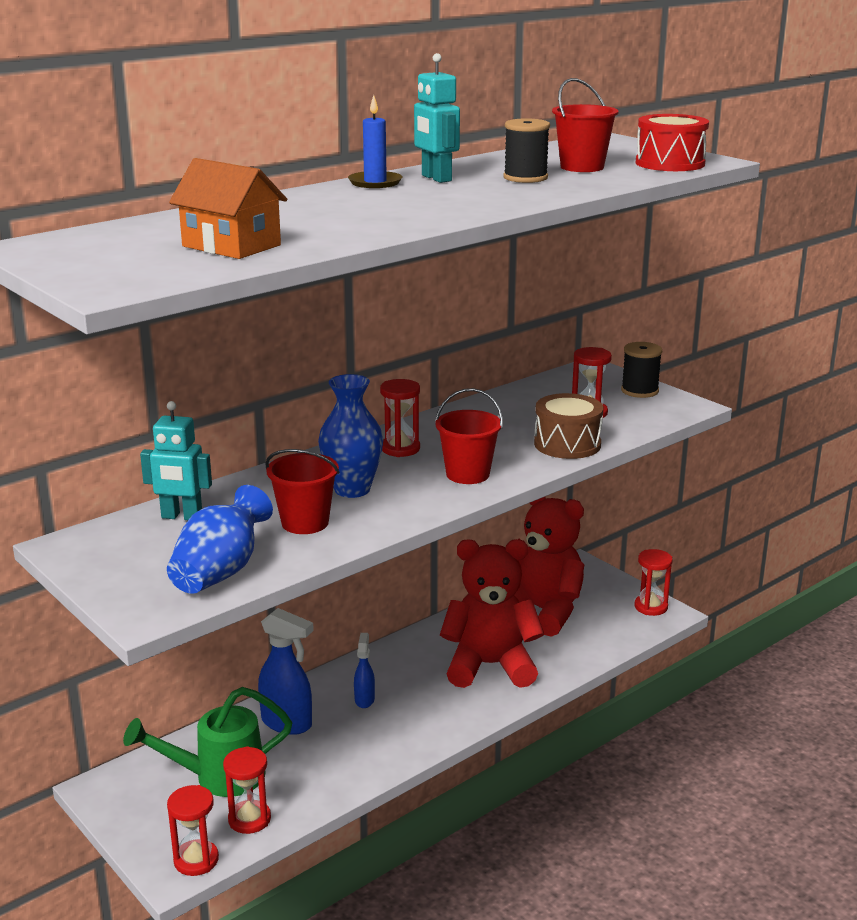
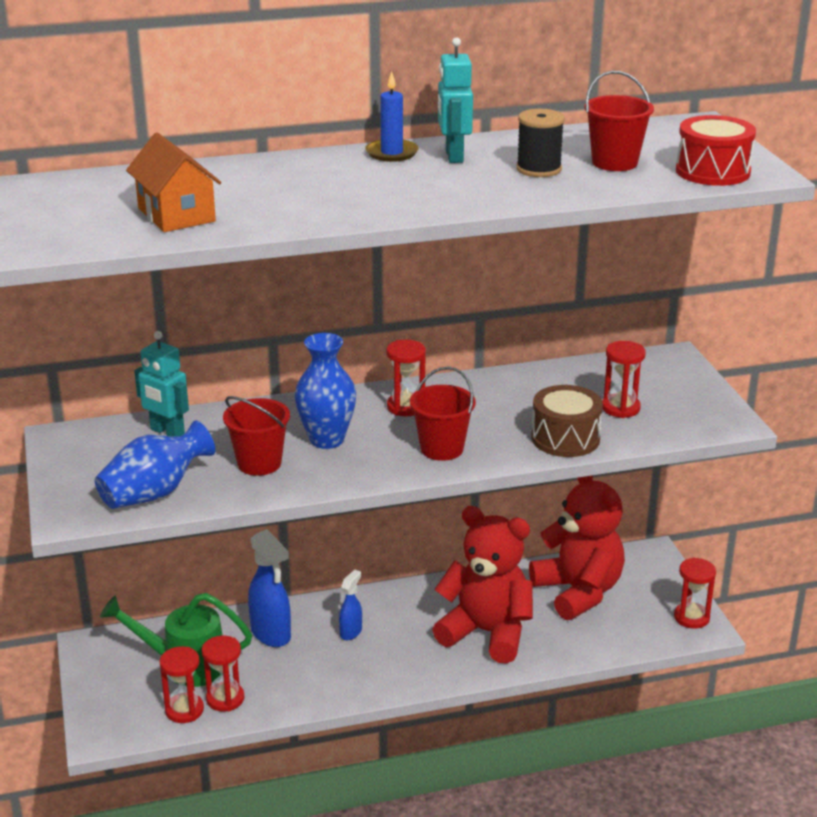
camera: 25 degrees right, 5 degrees up
red hourglass [167,785,219,876] -> red hourglass moved to [202,636,244,712]
black spool [621,342,662,398] -> none

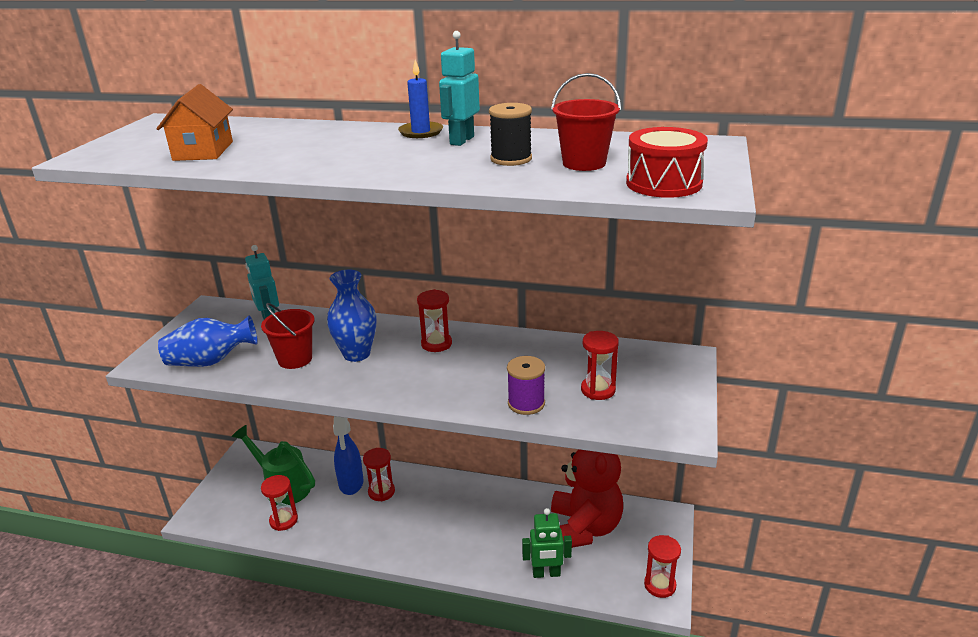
camera: 30 degrees right, 0 degrees up
red hourglass [160,646,204,723] -> red hourglass moved to [363,448,395,502]
blue spray bottle [339,570,362,640] -> none
red bucket [410,367,476,461] -> none
red teddy bear [432,506,533,664] -> none
brown drum [531,385,603,457] -> purple spool [507,356,545,415]
none -> green robot [522,508,572,578]

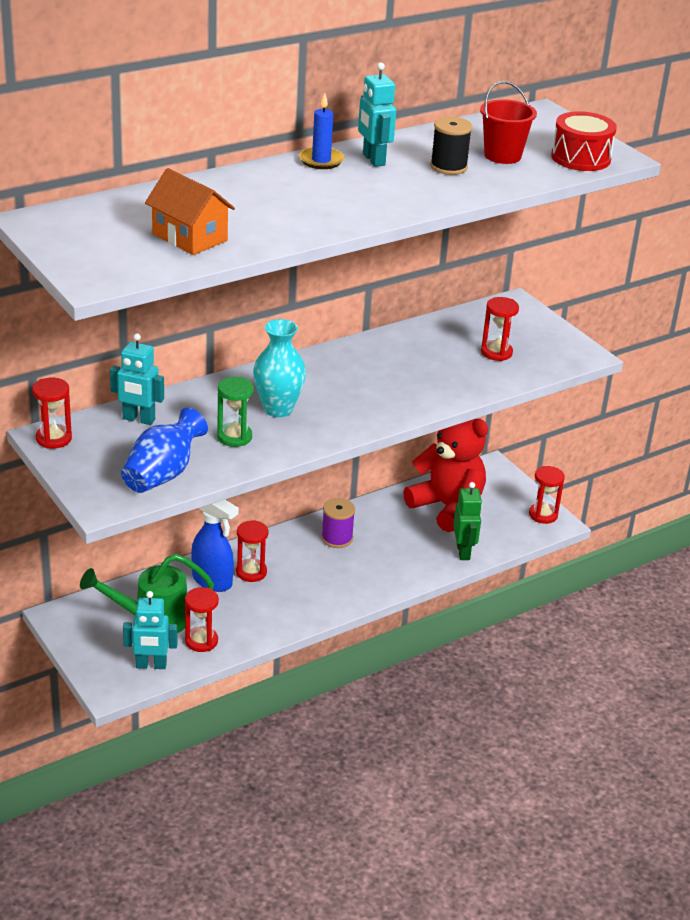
camera: 50 degrees left, 5 degrees up
red bucket [261,303,315,369] -> green hourglass [217,377,254,447]
blue vase [327,270,376,362] -> turquoise vase [253,319,306,417]
red hourglass [417,289,452,352] -> red hourglass moved to [32,378,72,449]
purple spool [507,356,545,415] -> purple spool moved to [321,498,355,548]
green robot [522,508,572,578] -> green robot turned 45 degrees counterclockwise [453,482,482,560]
none -> turquoise robot [123,591,177,669]

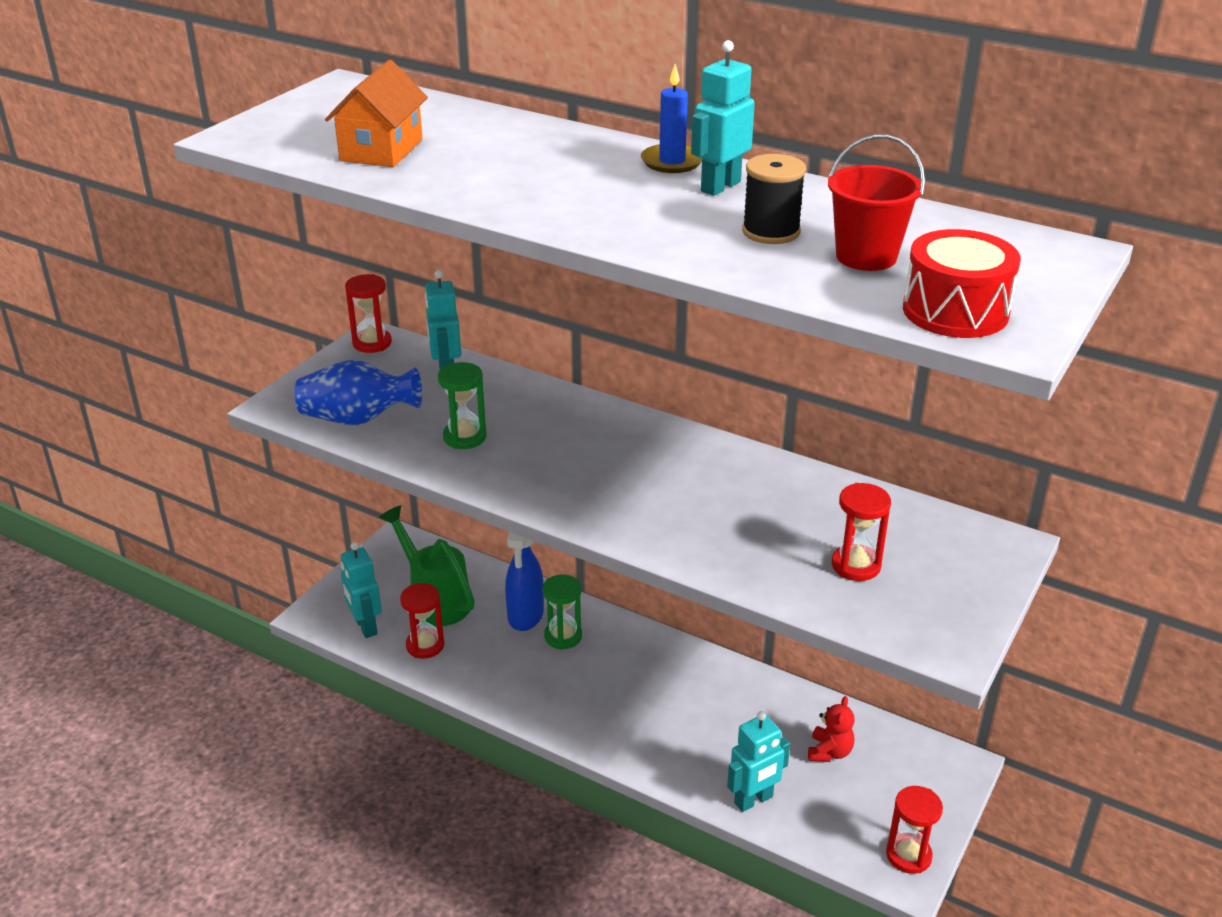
camera: 65 degrees right, 0 degrees up
red hourglass [236,520,268,582] -> green hourglass [543,575,582,650]
turquoise vase [253,319,306,417] -> none
purple spool [321,498,355,548] -> none
red teddy bear [403,419,488,532] -> red teddy bear [808,696,854,762], size x0.42
green robot [453,482,482,560] -> turquoise robot [727,711,790,812]

